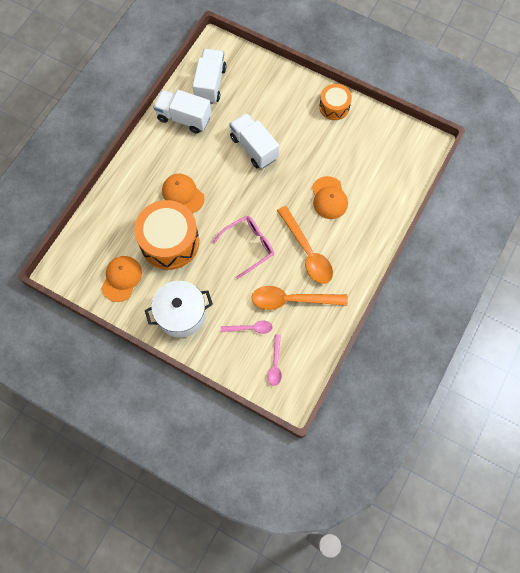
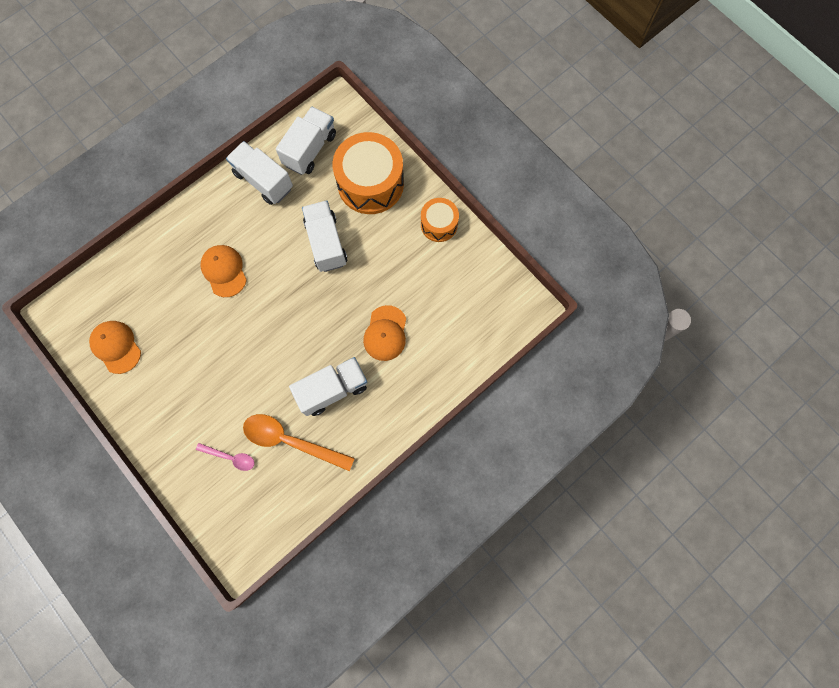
camera: 20 degrees right, 5 degrees up
orange cap [101,256,142,302] -> orange cap turned 75 degrees counterclockwise [89,321,141,374]
orange drum [134,200,199,270] -> orange drum moved to [333,132,404,214]
white pot [145,281,213,338] -> none
pink glasses [212,216,274,279] -> none
pink spoon [268,335,282,386] -> none
orange spoon [277,206,333,284] -> white truck [289,357,367,416]

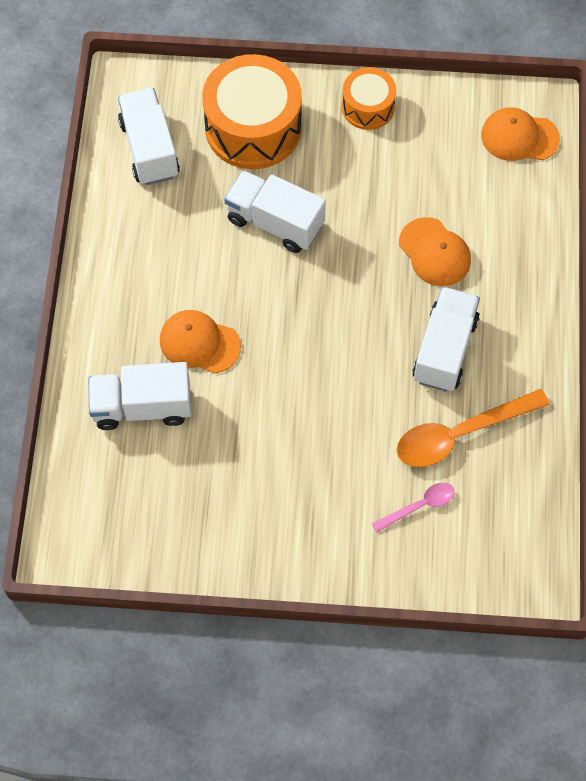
camera: 45 degrees left, 10 degrees down
orange cap [89,321,141,374] -> orange cap moved to [481,107,560,161]
white truck [226,141,293,205] -> white truck moved to [88,362,191,430]

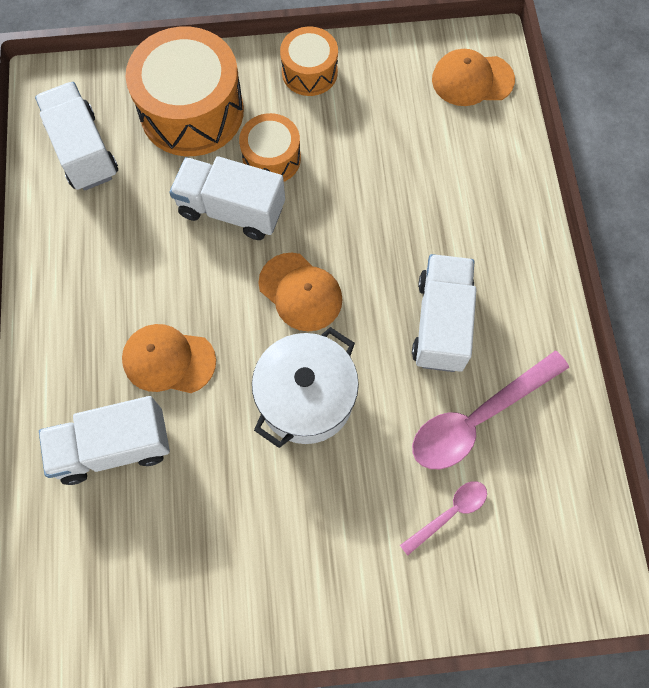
camera: 10 degrees left, 5 degrees up
orange spoon [396,389,550,467] -> pink spoon [412,351,569,469]
orange cap [399,217,471,286] -> orange cap moved to [258,253,343,331]
none -> orange drum [239,113,301,181]
none -> white pot [252,327,359,448]

